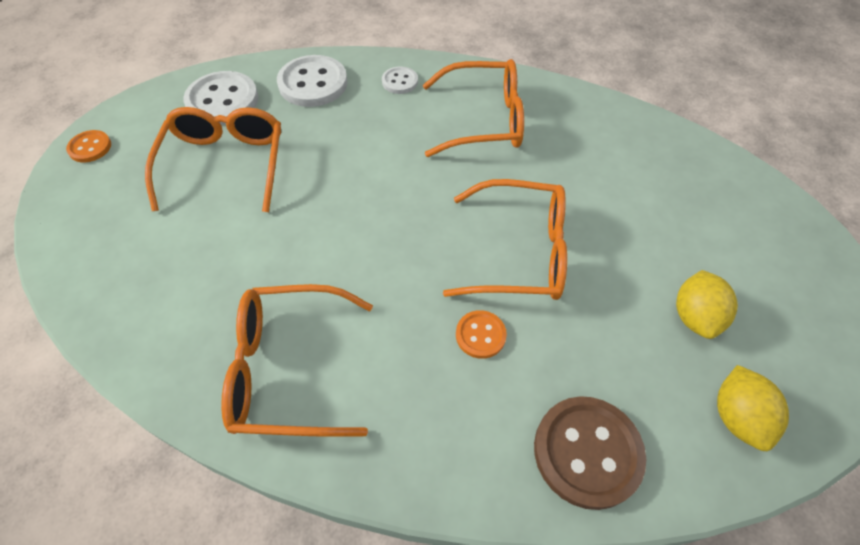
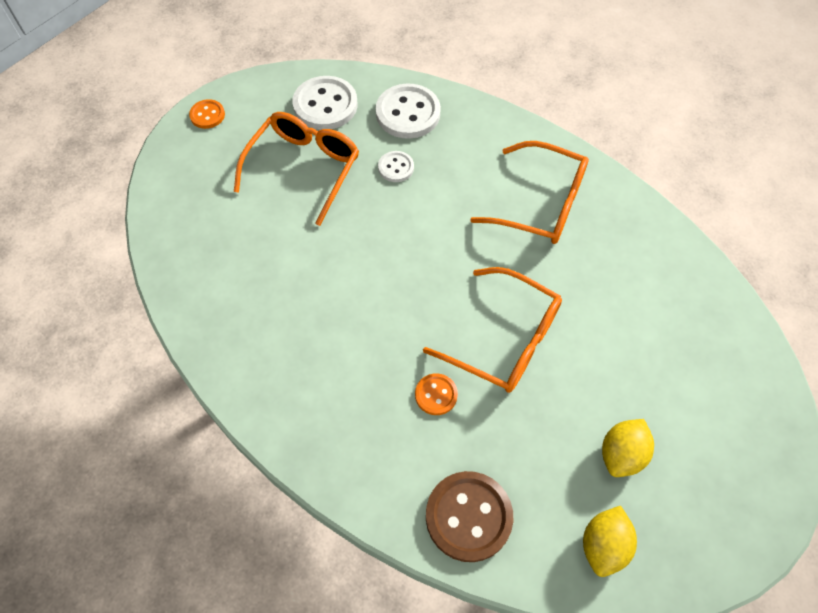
camera: 25 degrees right, 5 degrees up
orange glasses [221,284,373,437] -> none
white button [382,66,418,94] -> white button moved to [378,151,414,182]

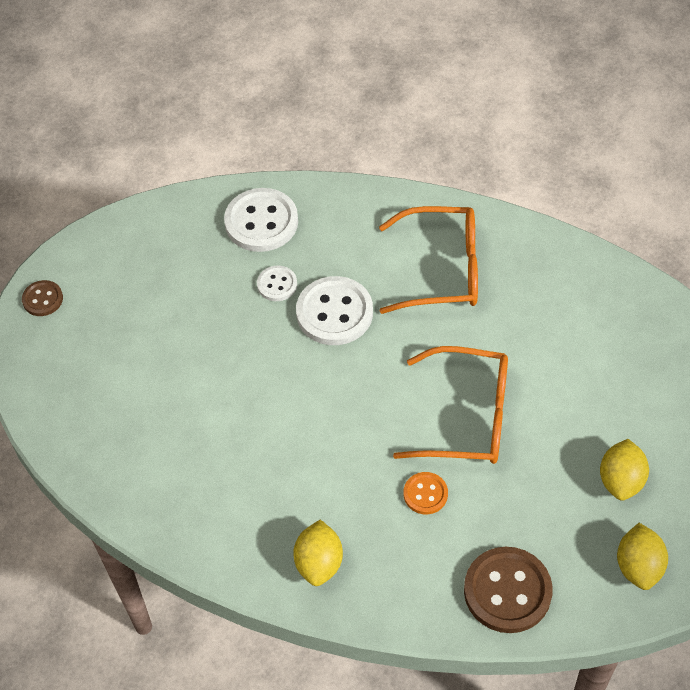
camera: 20 degrees left, 5 degrees down
orange button [189,99,225,129] -> brown button [22,280,63,316]
orange glasses [234,112,359,226] -> none
white button [292,76,358,130] -> white button moved to [296,276,373,345]
none -> yellow lemon [293,520,343,586]

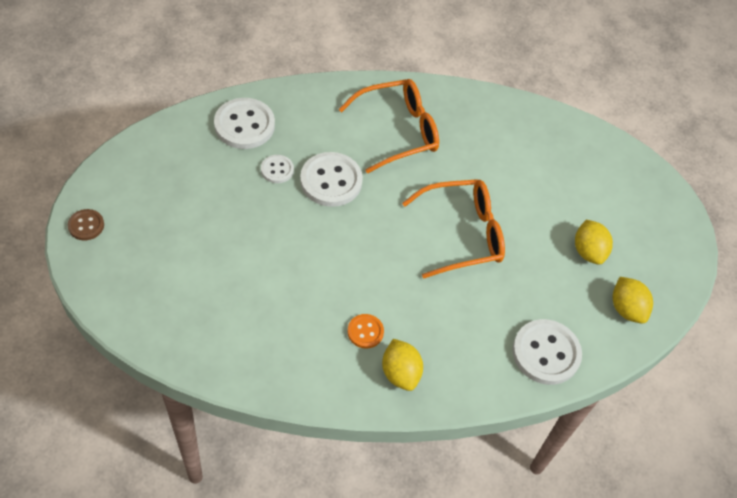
camera: 30 degrees left, 0 degrees up
orange button [404,472,448,514] -> orange button moved to [347,314,384,349]
brown button [464,547,553,633] -> white button [512,319,582,385]

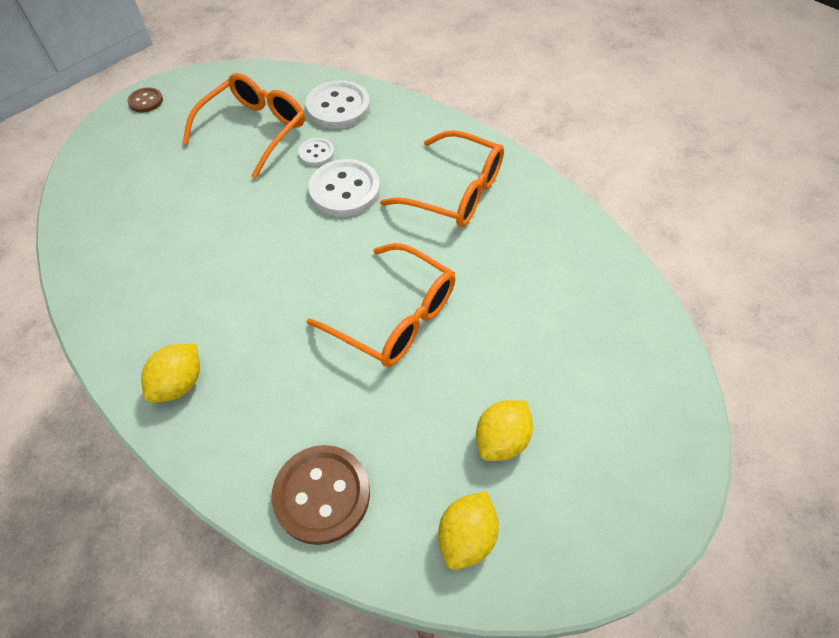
camera: 55 degrees right, 0 degrees up
orange button [347,314,384,349] -> none
white button [512,319,582,385] -> brown button [272,445,370,545]
none -> orange glasses [182,73,305,179]

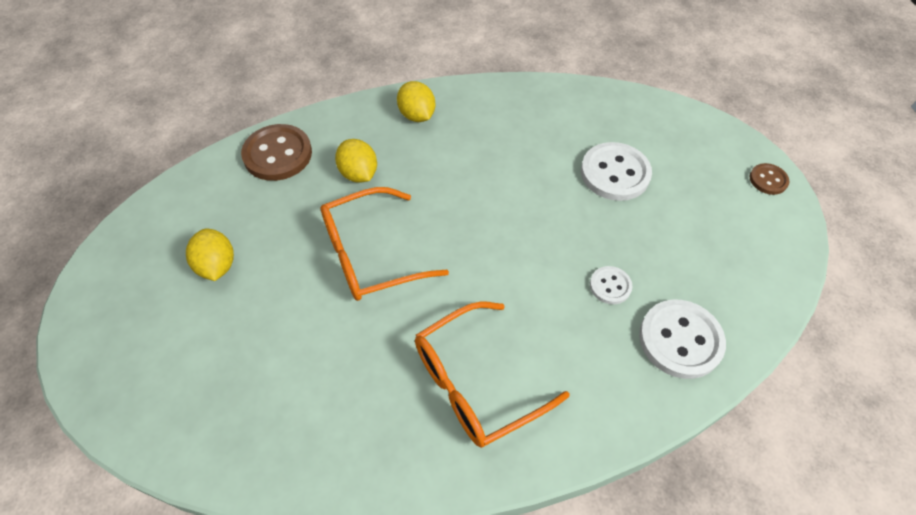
camera: 120 degrees right, 0 degrees up
orange glasses [182,73,305,179] -> none
white button [308,159,380,217] -> white button moved to [581,142,652,201]
yellow lemon [438,491,499,570] -> yellow lemon moved to [335,139,377,183]

